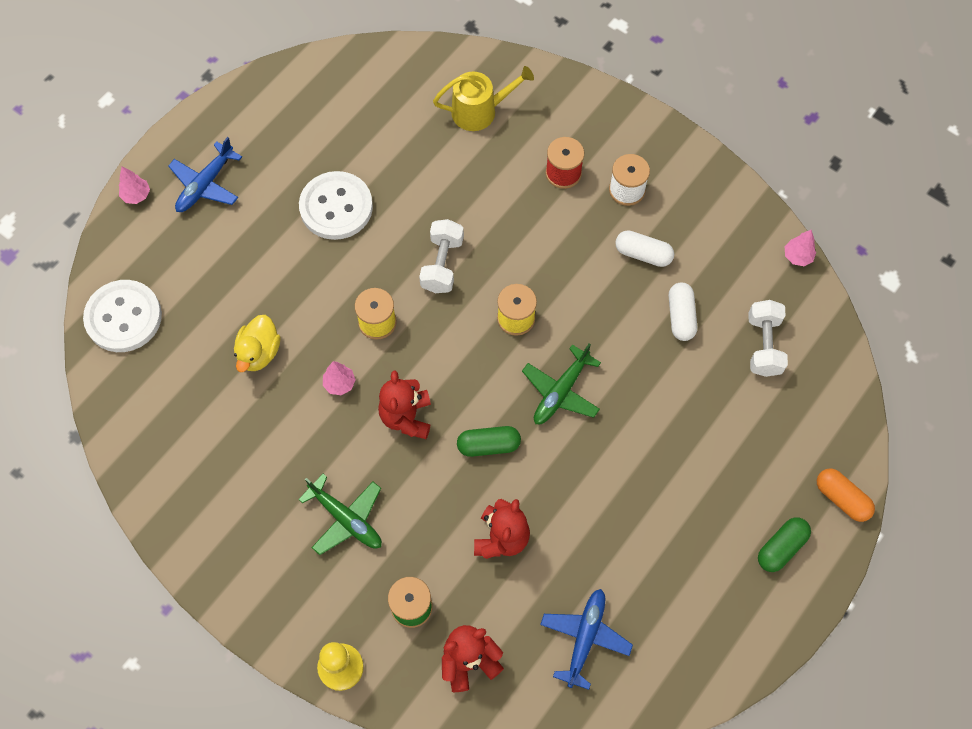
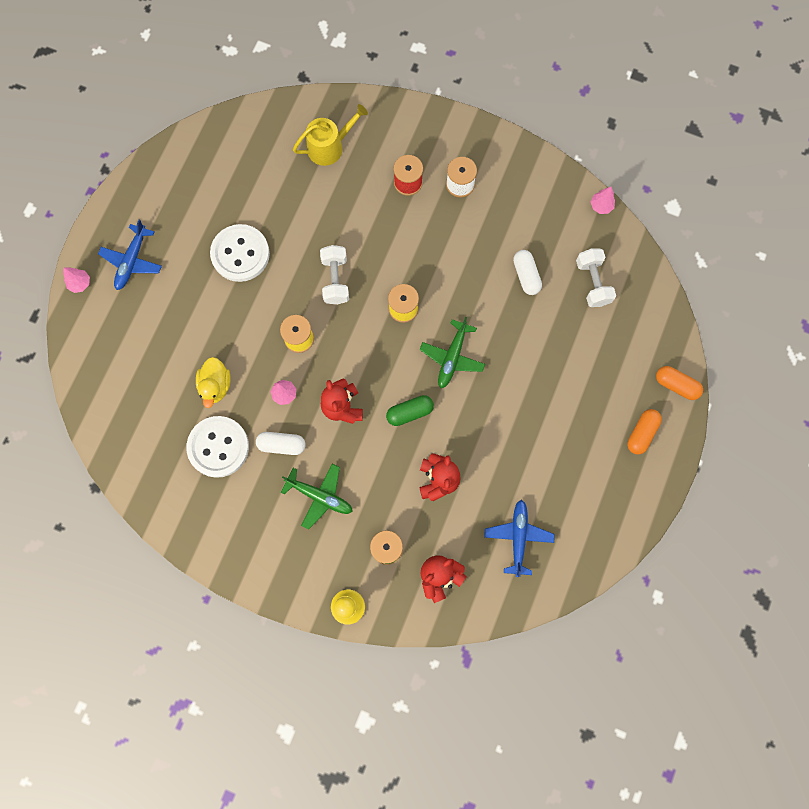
camera: 15 degrees left, 10 degrees up
white button [83,280,162,352] -> white button moved to [186,416,249,478]
white capsule [615,231,674,267] -> white capsule moved to [256,432,305,455]
green capsule [758,517,811,572] -> orange capsule [627,409,662,455]

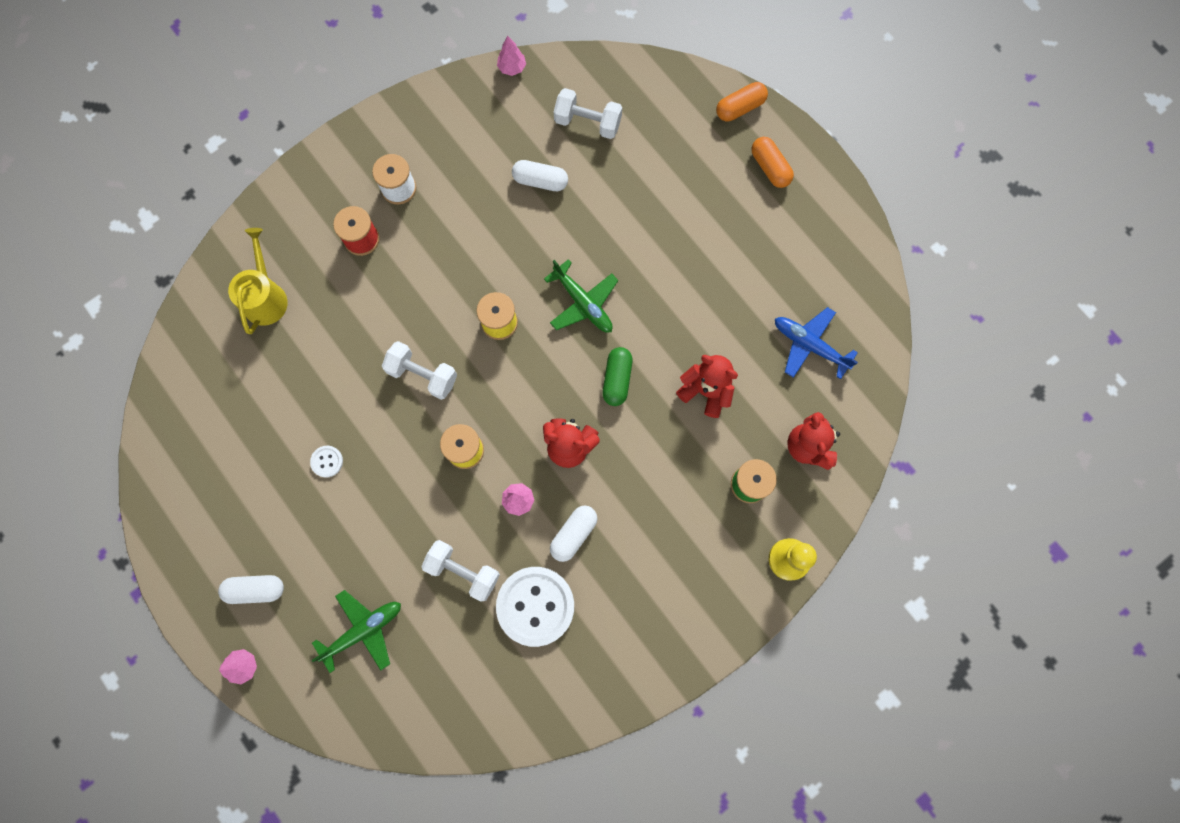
camera: 60 degrees left, 0 degrees up
blue plane [98,220,162,290] -> white capsule [218,575,284,604]
yellow duck [196,357,231,408] -> white dumbbell [421,540,500,601]
white button [210,224,270,282] -> white button [310,446,343,478], size x0.42
green plane [281,464,353,529] -> green plane moved to [311,590,401,673]

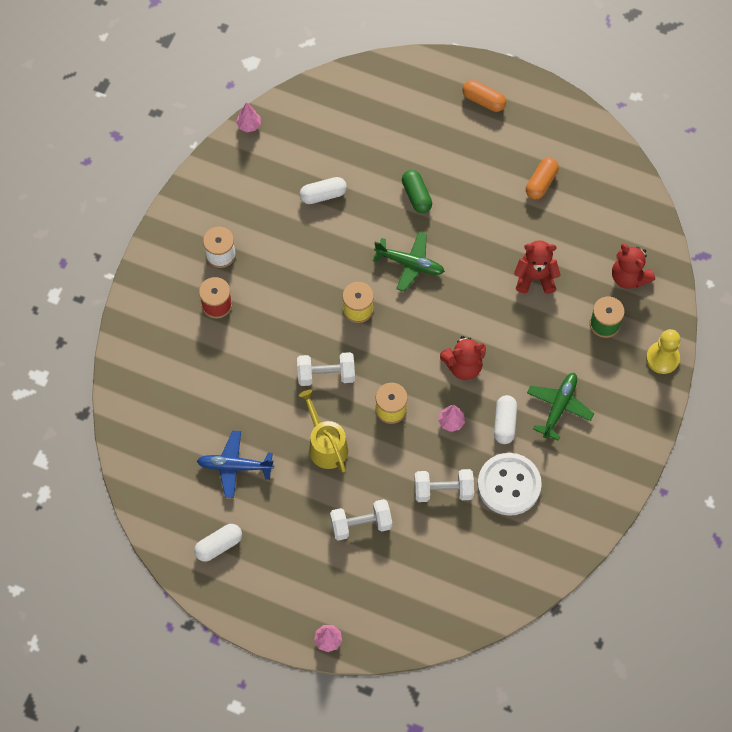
camera: 30 degrees left, 10 degrees down
white capsule [218,575,284,604] -> white capsule moved to [194,524,242,562]
yellow watering can [228,228,288,334] -> yellow watering can moved to [299,390,348,473]
white button [310,446,343,478] -> none
green plane [311,590,401,673] -> green plane moved to [527,373,594,441]
white dumbbell [554,88,622,139] -> white dumbbell moved to [330,499,392,541]
green capsule [602,347,633,406] -> green capsule moved to [402,170,432,213]
orange capsule [716,82,768,122] -> orange capsule moved to [526,158,559,199]
blue plane [775,307,858,379] -> blue plane moved to [197,431,274,498]

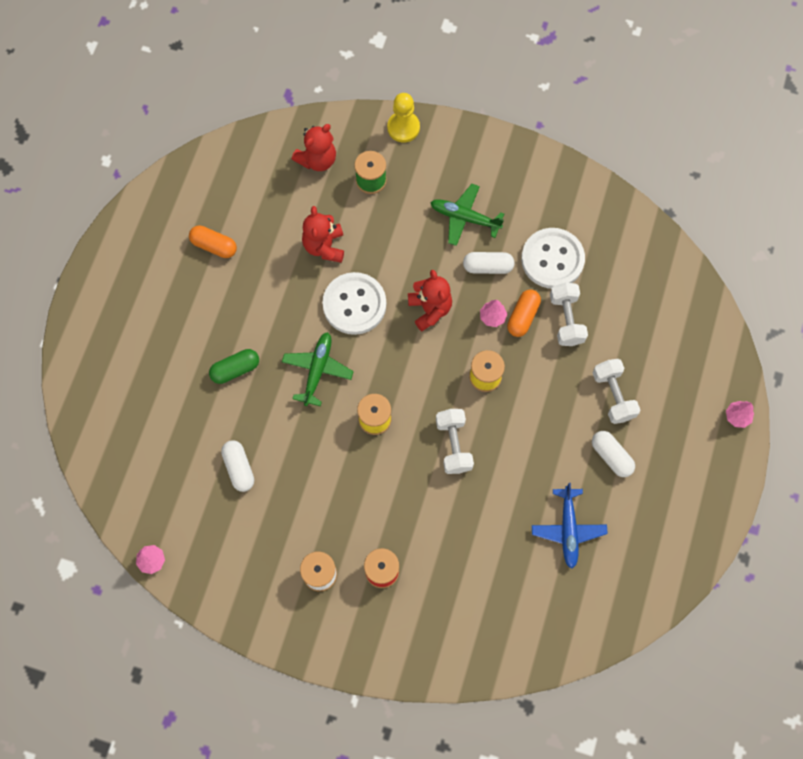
camera: 95 degrees left, 5 degrees up
white capsule [194,524,242,562] -> white capsule moved to [592,431,635,477]
yellow watering can [299,390,348,473] -> none
orange capsule [462,80,506,112] -> orange capsule moved to [507,289,541,337]
none -> white button [322,272,386,335]

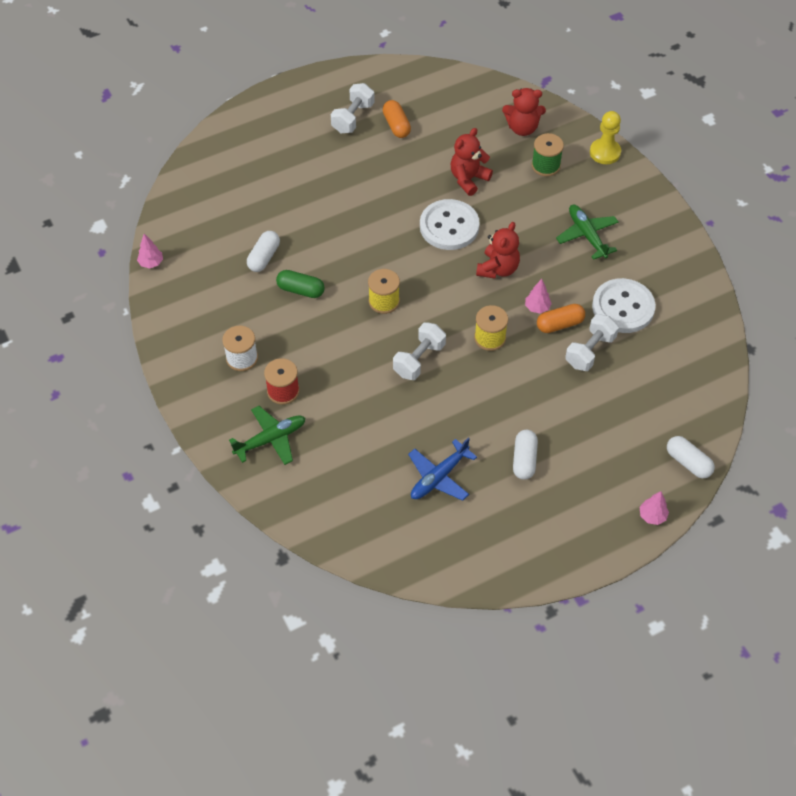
camera: 45 degrees right, 15 degrees down
green capsule [209,349,259,384] -> green capsule moved to [276,270,325,298]
green plane [282,332,354,406] -> green plane moved to [229,406,305,465]
white capsule [463,252,515,274] -> white capsule moved to [667,436,715,479]
white dumbbell [593,359,640,424] -> white dumbbell moved to [331,83,375,133]

